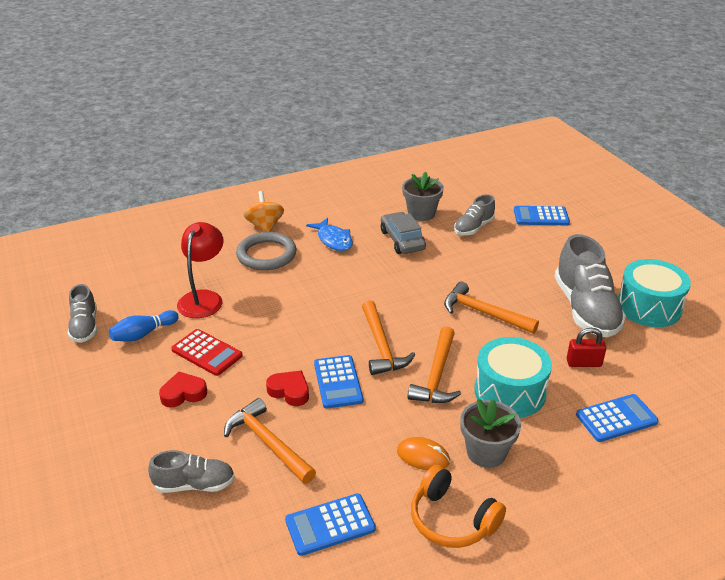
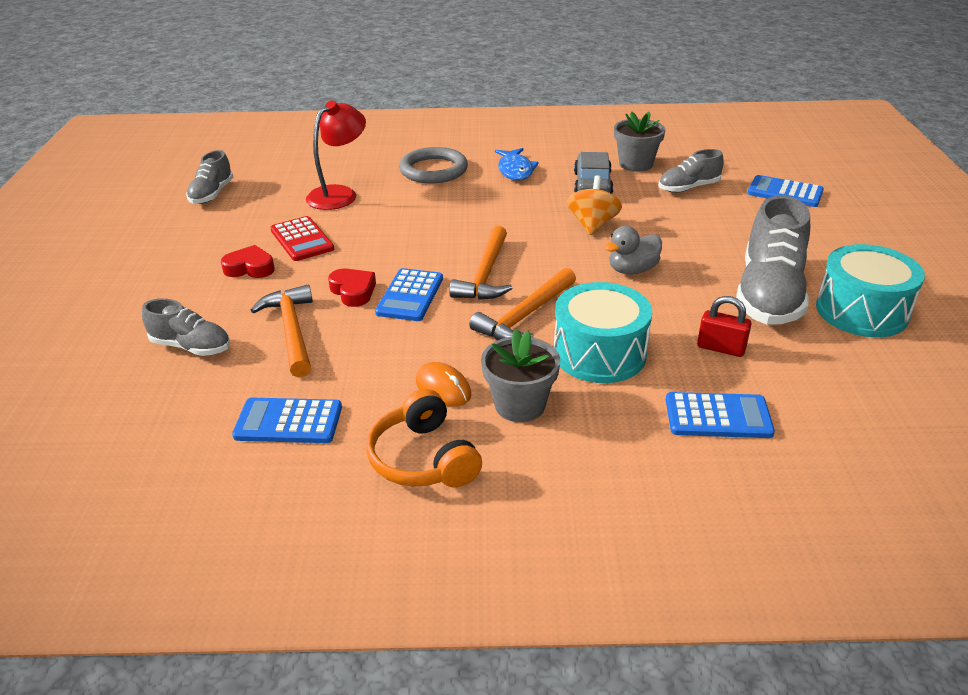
camera: 25 degrees right, 0 degrees up
blue bowling pin [109,310,179,341] -> none
orange spinning top [244,191,284,232] -> orange spinning top moved to [567,175,622,235]
orange hammer [444,282,539,334] -> grey duck [604,226,662,275]

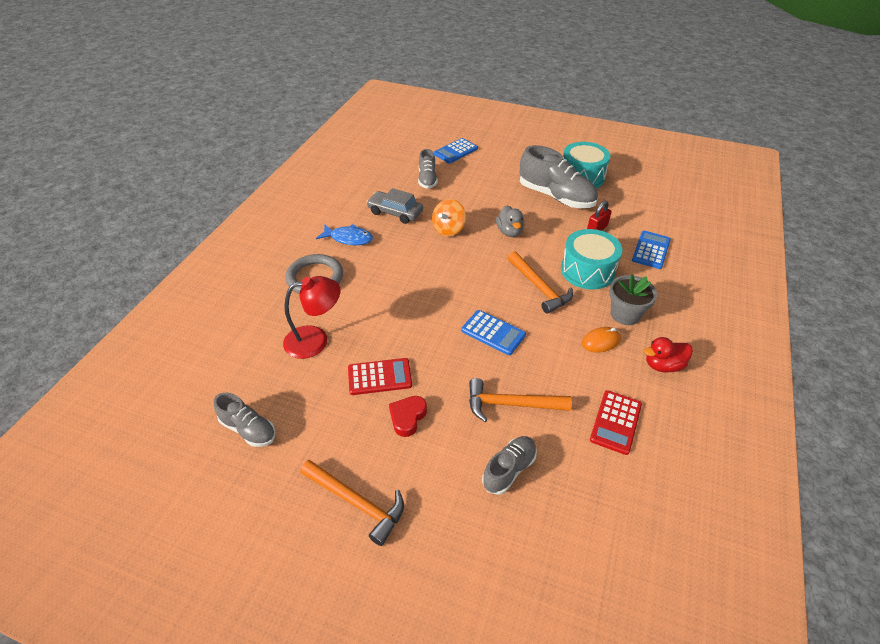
camera: 70 degrees left, 10 degrees up
blue calculator [232,398,342,443] -> red calculator [590,390,642,455]
red lamp [306,101,366,210] -> red lamp turned 105 degrees clockwise [283,276,341,359]
red heart [328,269,376,307] -> none
orange headphones [366,389,482,488] -> red duck [644,337,693,373]
orange hammer [449,226,512,300] -> orange hammer moved to [300,460,404,546]
orange spinning top [567,175,622,235] -> orange spinning top turned 90 degrees counterclockwise [432,199,466,236]
grey flower pot [614,112,665,172] -> none

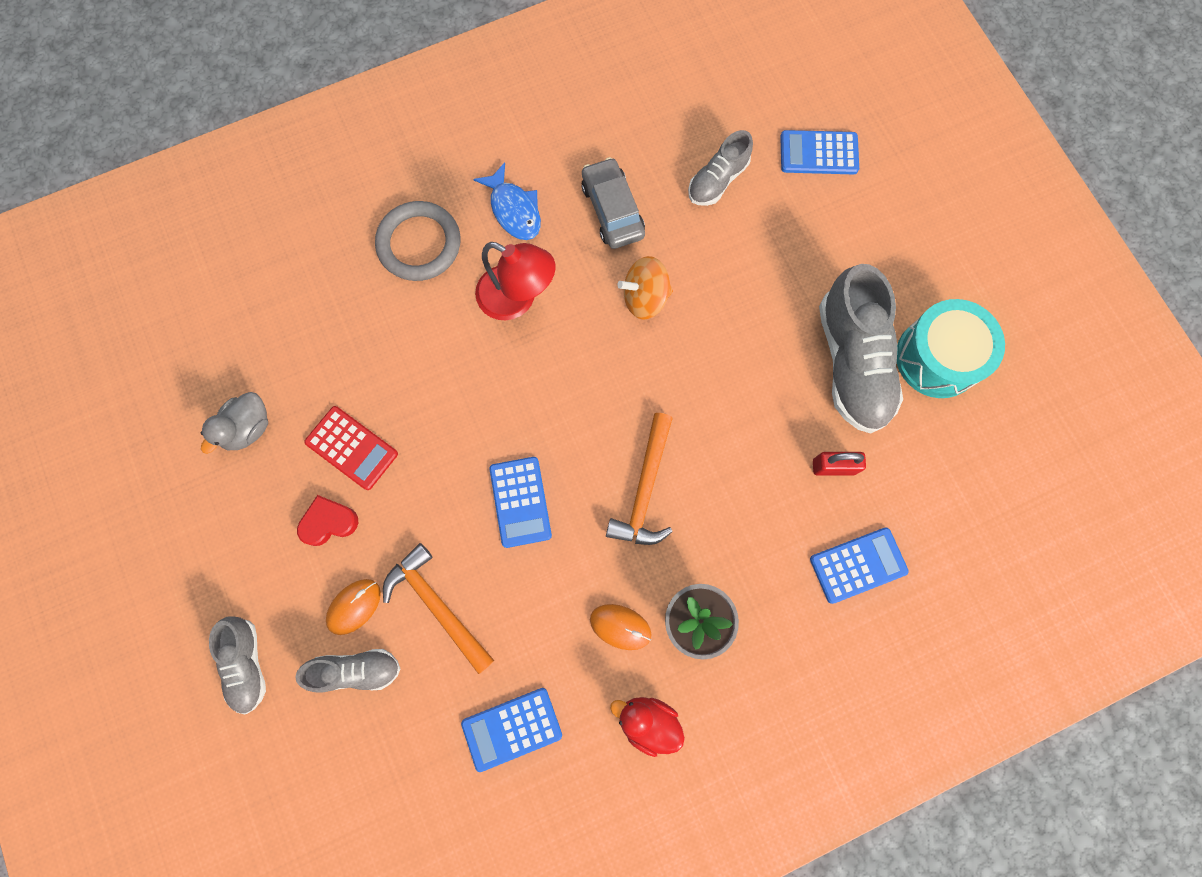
camera: 45 degrees right, 30 degrees up
grey shoe [214,393,276,447] -> grey shoe moved to [209,617,266,714]
red lamp [283,276,341,359] -> red lamp moved to [475,242,555,320]
orange hammer [300,460,404,546] -> none
grey duck [496,206,524,237] -> grey duck moved to [201,392,268,454]
turquoise drum [561,229,622,290] -> none
red calculator [590,390,642,455] -> blue calculator [461,688,562,772]
none -> orange mouse [326,579,381,635]

